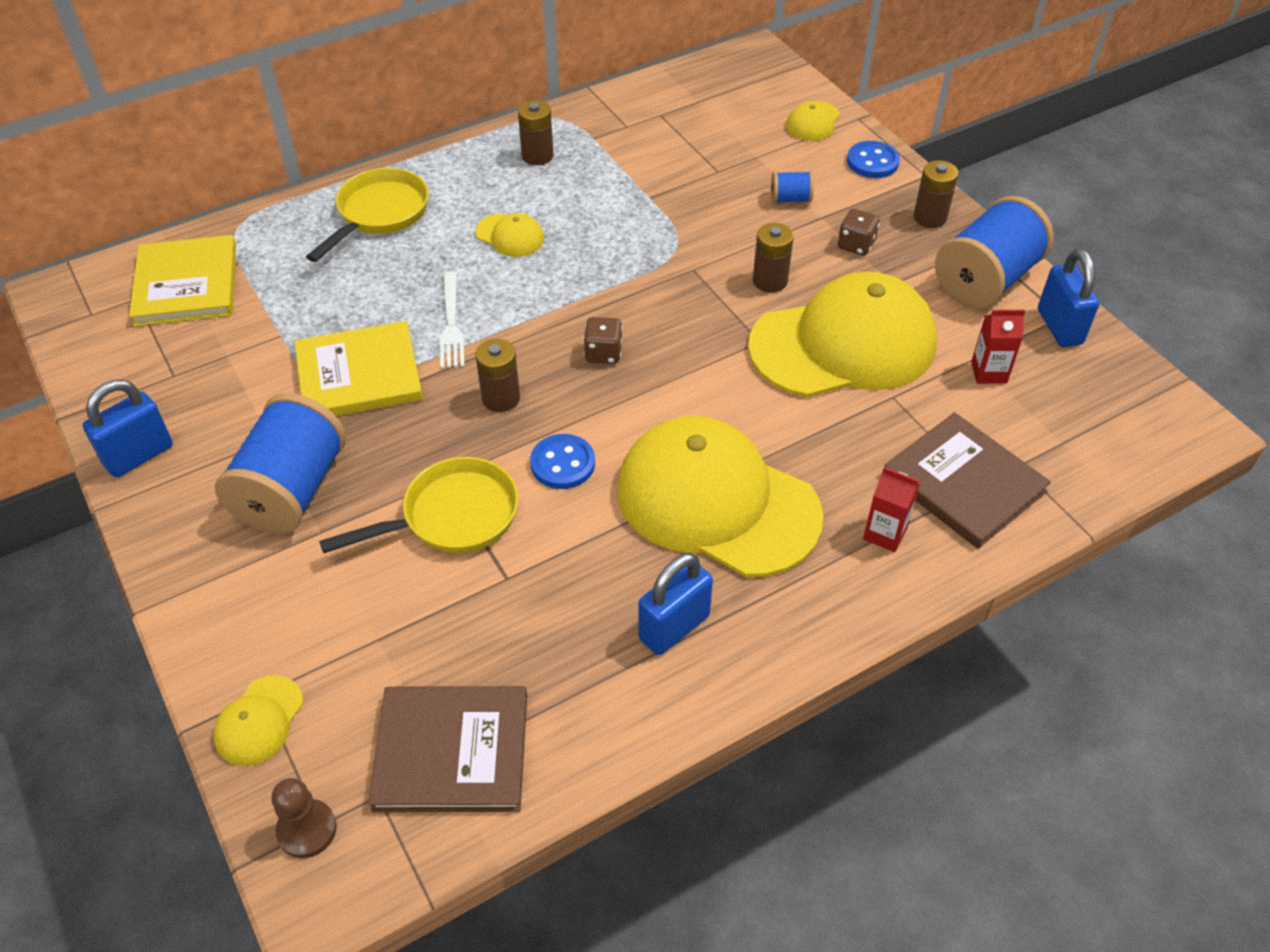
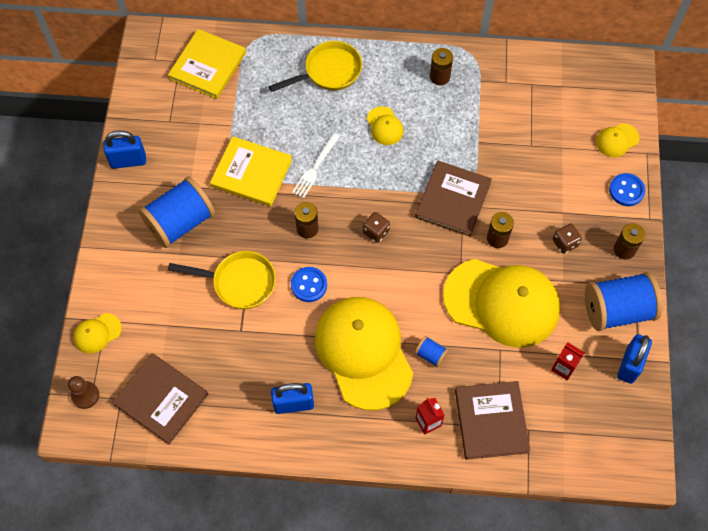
camera: 35 degrees right, 15 degrees up
blue spool [771,171,814,203] -> blue spool moved to [415,336,449,368]
none -> brown book [415,161,492,237]

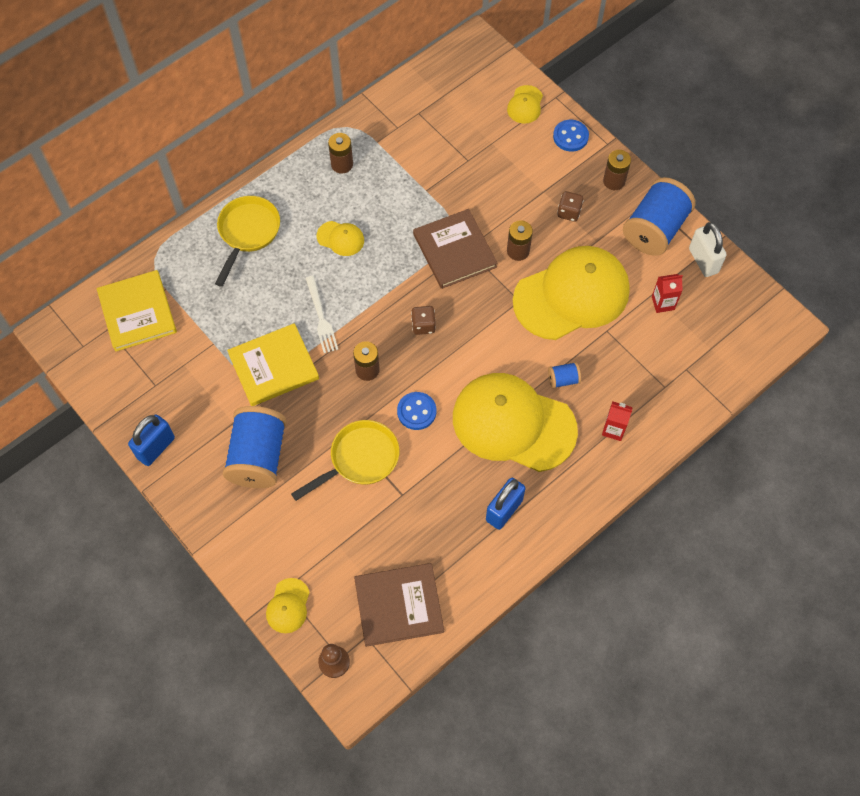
camera: 45 degrees left, 0 degrees up
brown book [455,381,530,460] -> none
blue padlock [617,334,652,384] -> white padlock [689,222,727,277]

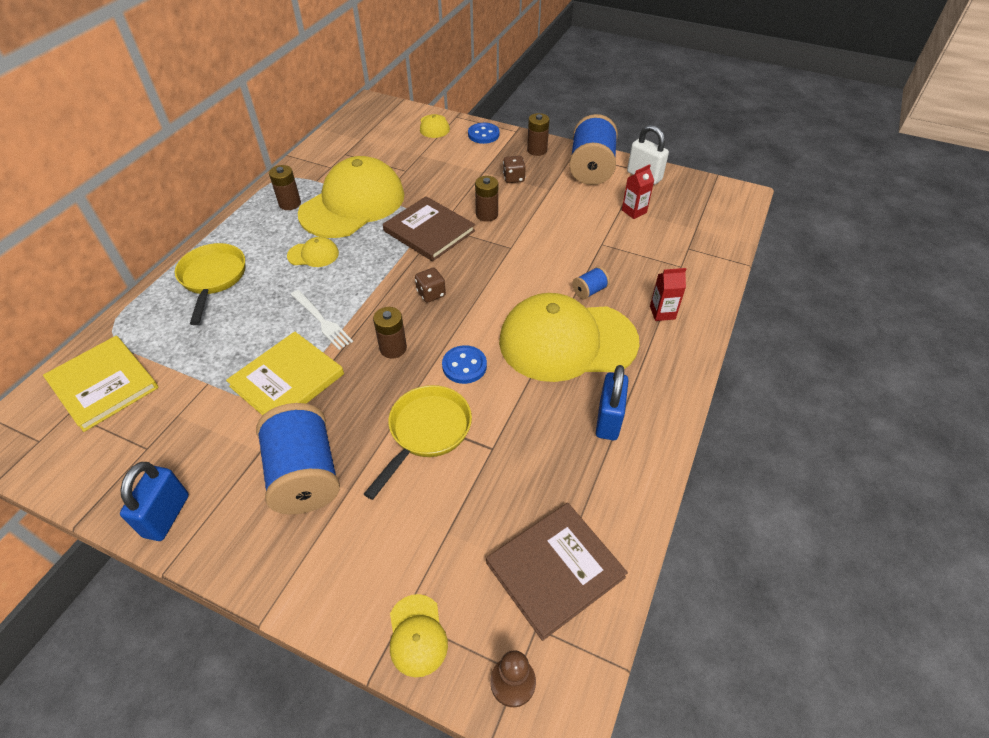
camera: 25 degrees left, 15 degrees down
yellow cap [513,246,630,340] -> yellow cap moved to [298,156,405,238]

